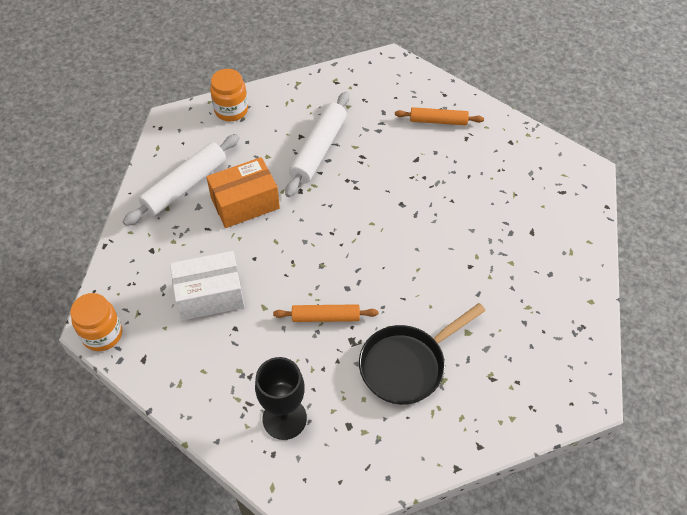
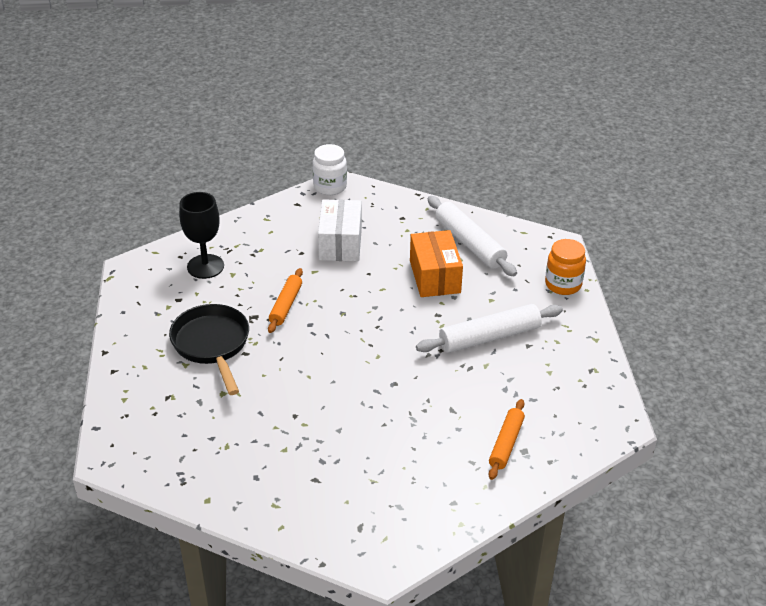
camera: 105 degrees right, 15 degrees down
orange jar [70,293,122,351] -> white jar [313,144,347,195]
white rolling pin [285,92,349,197] -> white rolling pin turned 60 degrees counterclockwise [416,304,563,353]

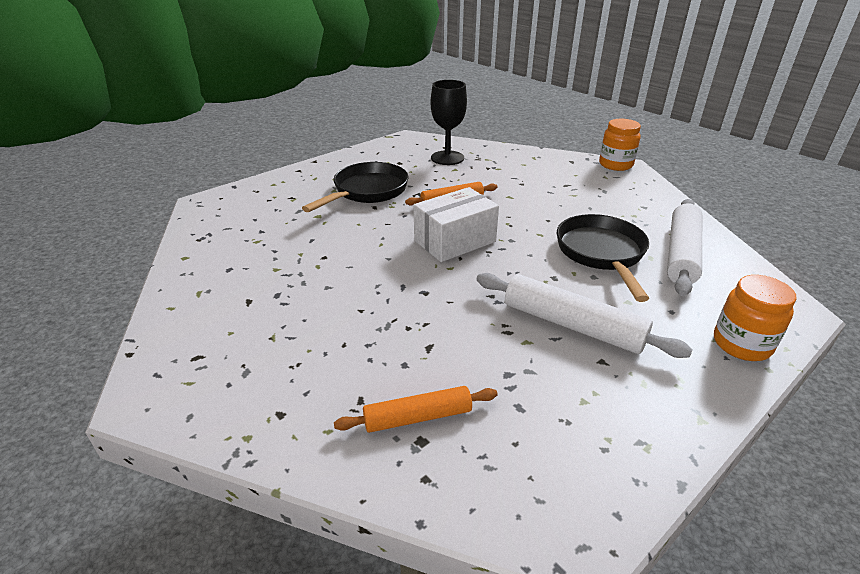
camera: 55 degrees right, 5 degrees down
white jar [313,144,347,195] -> orange jar [599,119,641,171]
white box [318,199,362,261] -> white box moved to [414,187,499,262]
orange box [410,230,463,297] -> black pan [557,214,649,302]

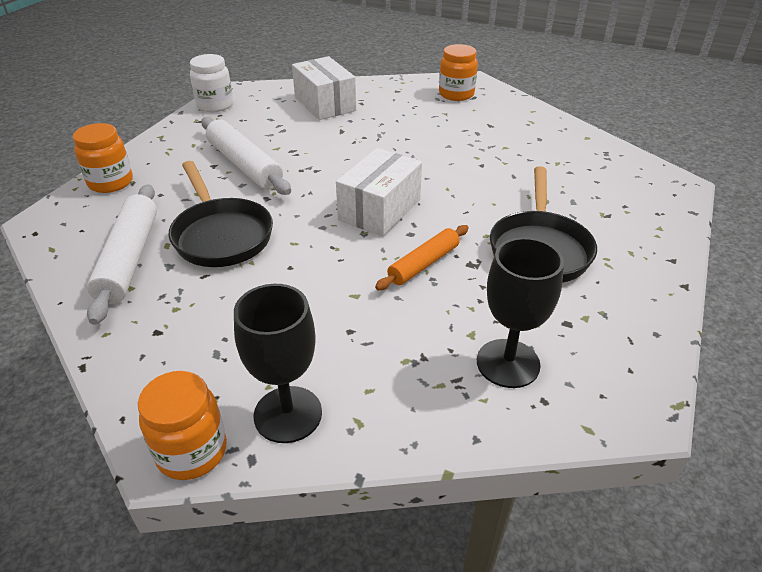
camera: 155 degrees right, 5 degrees up
orange rolling pin [334,386,498,433] -> white box [292,56,356,120]
white rolling pin [476,273,693,358] -> white rolling pin turned 45 degrees clockwise [201,117,291,195]
none -> white jar [190,54,233,112]
none -> black goblet [234,284,322,443]
none -> orange jar [439,44,478,101]

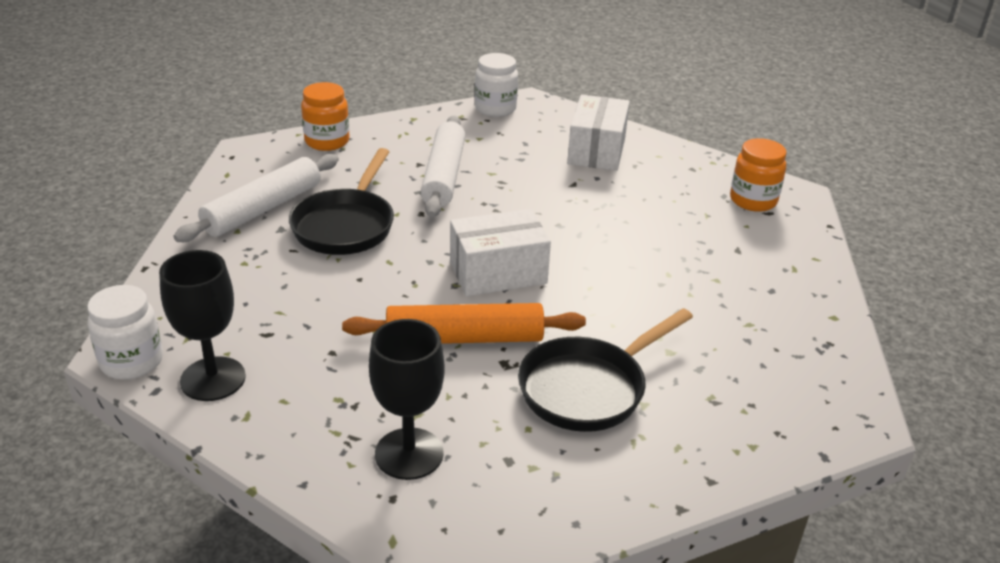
camera: 40 degrees right, 5 degrees down
orange jar [138,371,227,480] -> white jar [87,285,163,380]
orange rolling pin [375,225,469,290] -> orange rolling pin [342,303,586,344], size x1.59

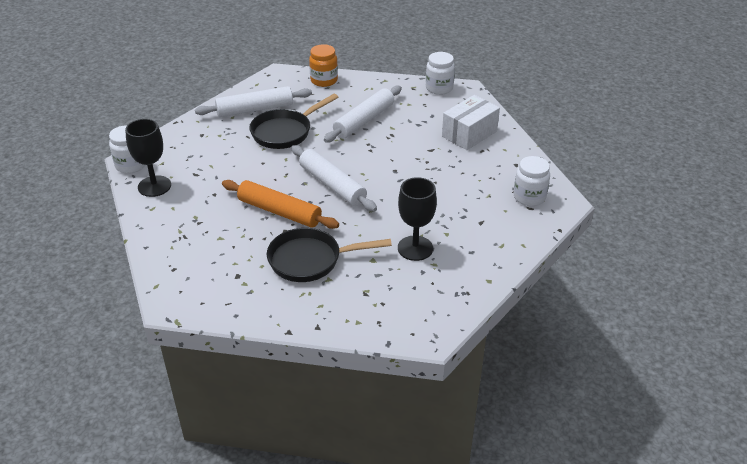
camera: 35 degrees right, 5 degrees up
black goblet [369,319,445,480] -> black goblet moved to [398,177,437,261]
white box [450,209,551,296] -> white rolling pin [291,145,377,212]
orange jar [730,138,786,212] -> white jar [513,156,550,206]

